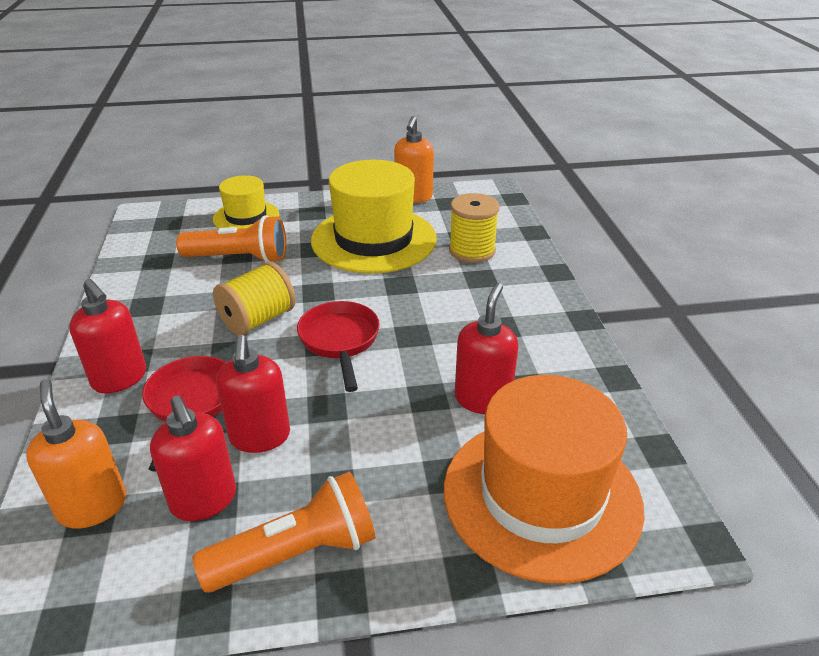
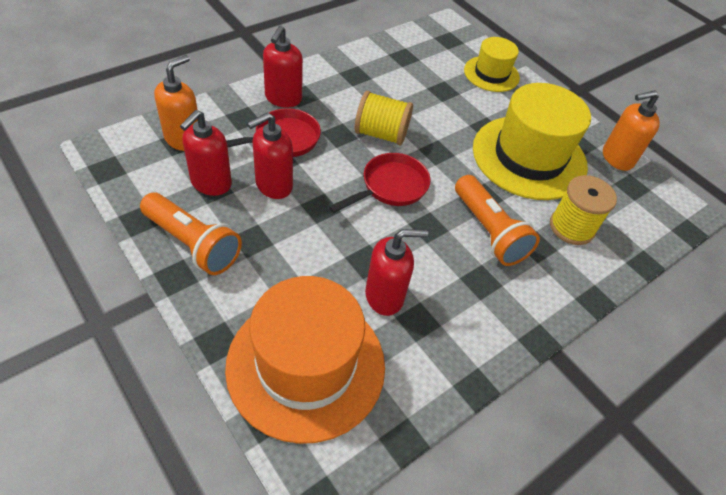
camera: 55 degrees right, 15 degrees up
orange flashlight [176,215,286,262] -> orange flashlight moved to [455,175,540,266]

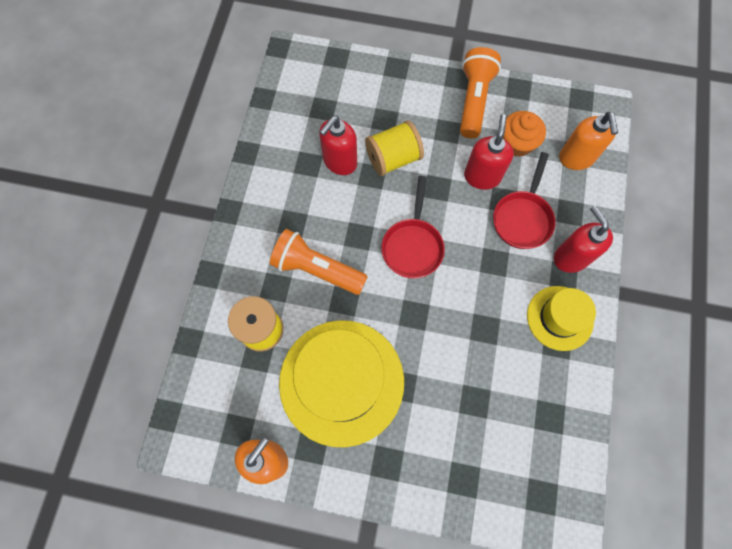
camera: 145 degrees right, 20 degrees up
orange flashlight [140,193,242,275] -> orange flashlight turned 105 degrees clockwise [460,47,501,138]
red soap dispenser [180,110,232,196] -> orange cupcake [503,111,546,157]
orange hat [225,276,385,444] -> none
yellow spool [355,91,413,145] -> yellow spool moved to [365,120,424,176]
yellow hat [464,37,520,92] -> yellow hat moved to [527,286,596,351]

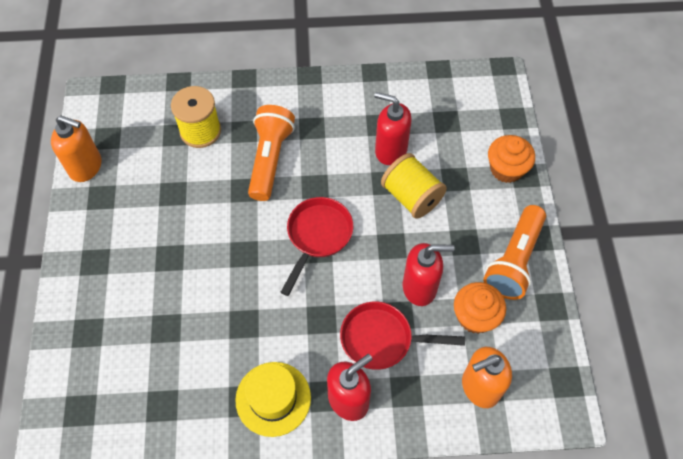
camera: 75 degrees right, 10 degrees down
yellow hat [279,320,404,447] -> none
red pan [381,176,445,278] -> red pan turned 120 degrees clockwise [281,197,353,296]
orange flashlight [460,47,501,138] -> orange flashlight turned 120 degrees clockwise [483,205,546,300]
none -> orange cupcake [488,135,535,183]

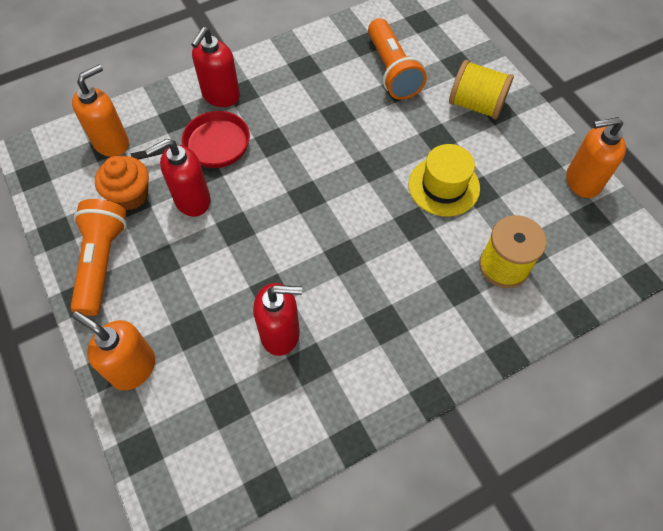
camera: 155 degrees right, 0 degrees up
yellow hat [235,362,311,437] -> yellow hat moved to [408,144,480,217]
orange flashlight [248,105,295,201] -> orange flashlight moved to [368,18,427,100]
red pan [281,197,353,296] -> none
yellow spool [381,153,447,219] -> yellow spool moved to [449,60,514,119]
orange cupcake [488,135,535,183] -> orange soap dispenser [72,311,155,390]

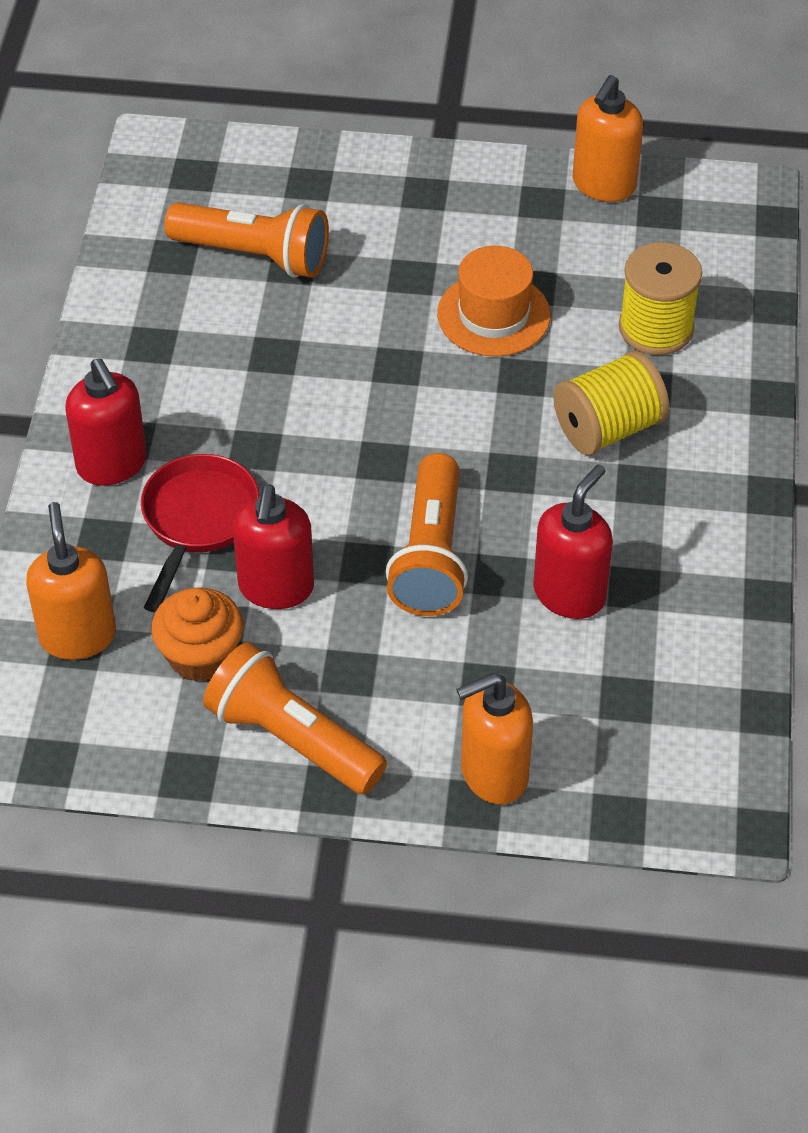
camera: 55 degrees left, 10 degrees down
yellow hat [408,144,480,217] -> orange hat [437,246,551,357]
yellow spool [449,60,514,119] -> yellow spool moved to [553,351,669,455]
none -> orange flashlight [386,453,468,616]

